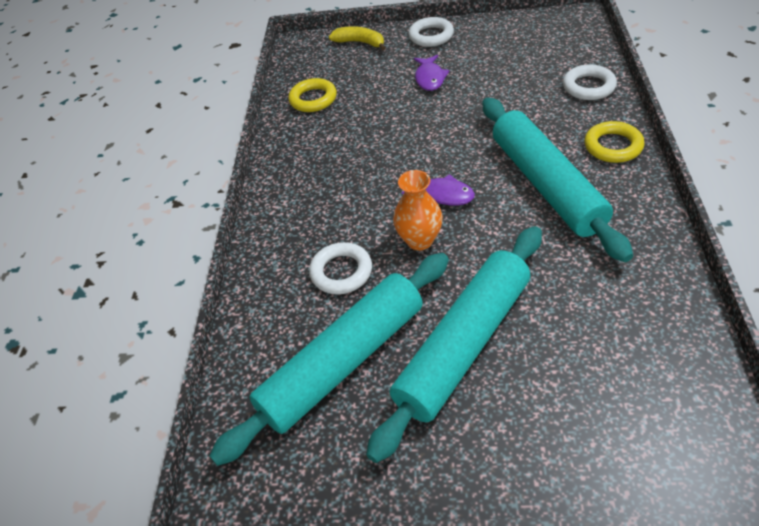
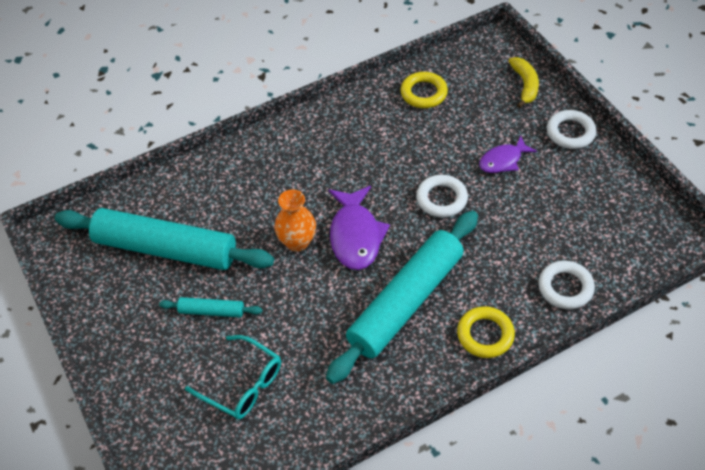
camera: 55 degrees right, 5 degrees up
white ring [309,242,372,294] -> white ring moved to [416,175,468,217]
turquoise rolling pin [366,226,542,463] -> turquoise rolling pin [159,297,262,317], size x0.43
purple fish [402,174,475,206] -> purple fish [328,186,390,270], size x1.60
none -> turquoise glasses [185,335,281,420]

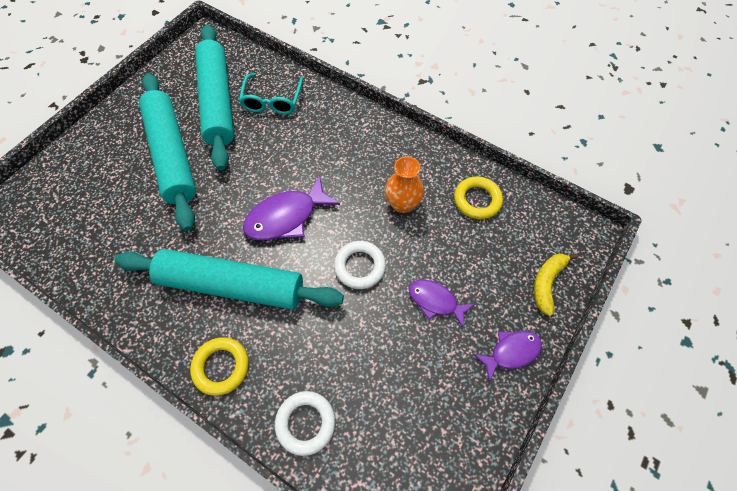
camera: 60 degrees right, 10 degrees up
turquoise rolling pin [159,297,262,317] -> turquoise rolling pin [139,73,196,231], size x2.32
turquoise glasses [185,335,281,420] -> turquoise glasses moved to [239,73,303,115]
orange vase [274,189,316,252] -> orange vase moved to [385,156,424,213]
yellow banana [509,57,539,108] -> yellow banana turned 150 degrees clockwise [534,253,578,316]
white ring [547,110,597,149] -> purple fish [474,331,542,382]

